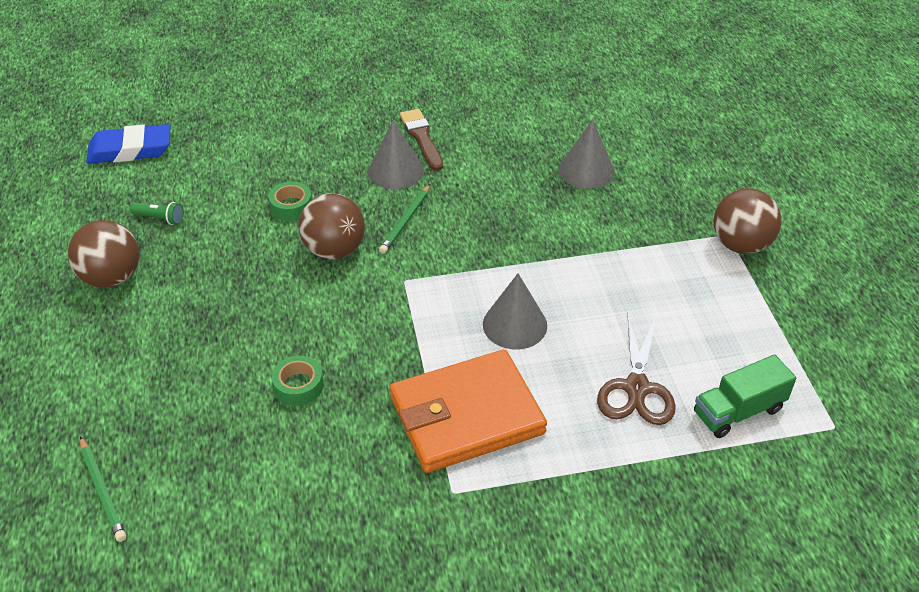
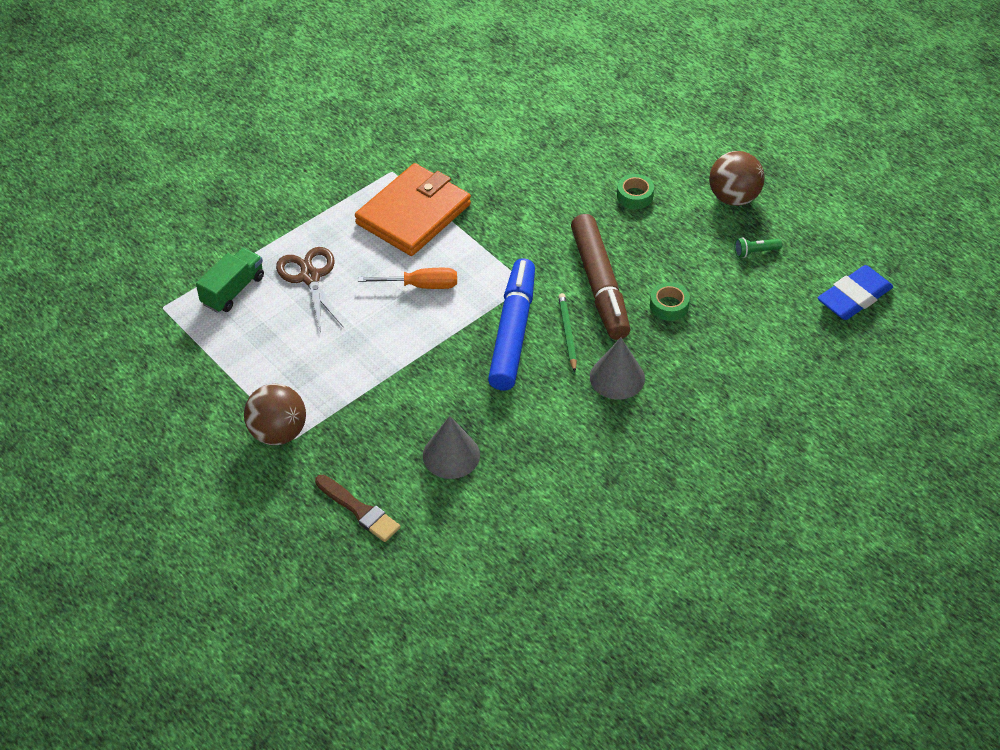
camera: 150 degrees right, 5 degrees up
green pencil [80,436,126,542] -> none
green tape [272,356,324,406] -> green tape moved to [617,174,654,209]
brown ball [299,193,365,259] -> brown marker [571,214,631,340]
brown brush [400,109,443,171] -> brown brush moved to [315,475,401,542]
grey cone [483,274,547,349] -> orange screwdriver [358,268,457,289]
none -> blue marker [488,258,535,391]

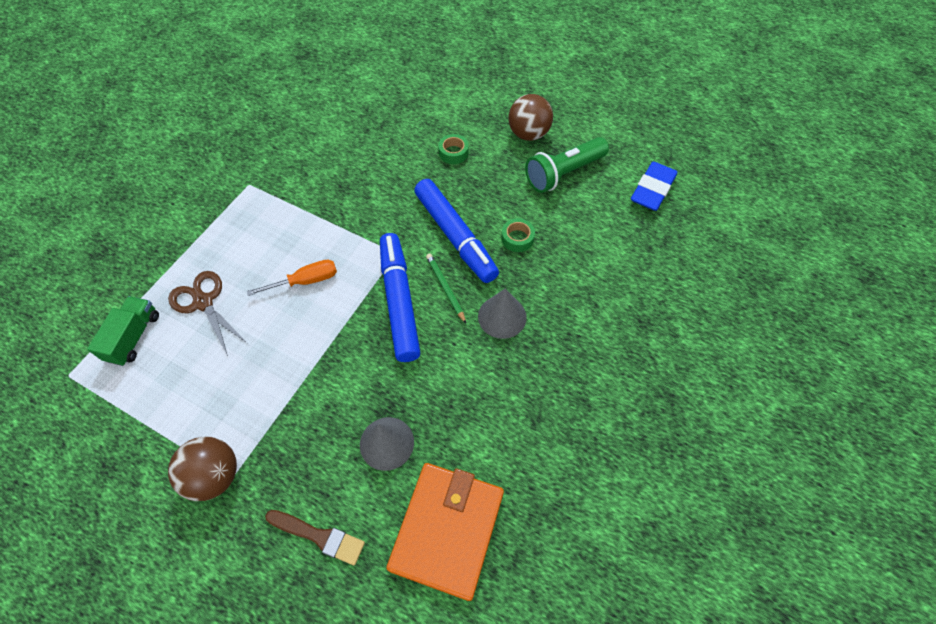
camera: 20 degrees left, 10 degrees up
orange wallet [355,163,471,256] -> orange wallet moved to [386,463,504,601]
brown marker [571,214,631,340] -> blue marker [414,179,499,283]
green flashlight [735,237,782,258] -> green flashlight [525,137,609,193], size x2.31

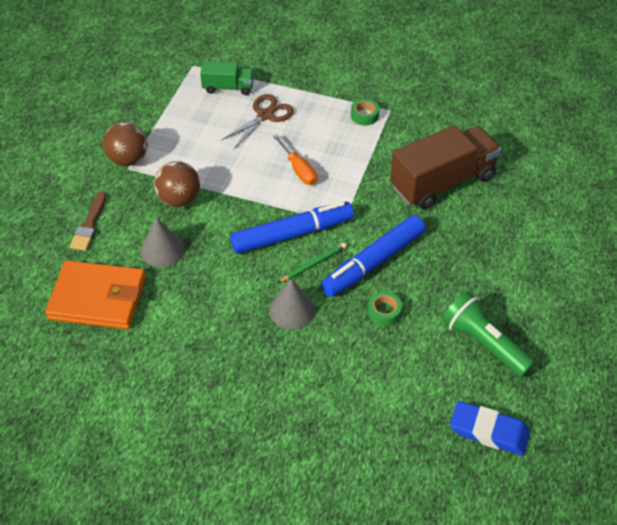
camera: 80 degrees right, 10 degrees down
green tape [438,134,469,164] -> green tape moved to [351,99,379,125]
brown ball [509,94,553,141] -> brown ball moved to [154,161,200,207]
none -> brown truck [390,125,501,209]

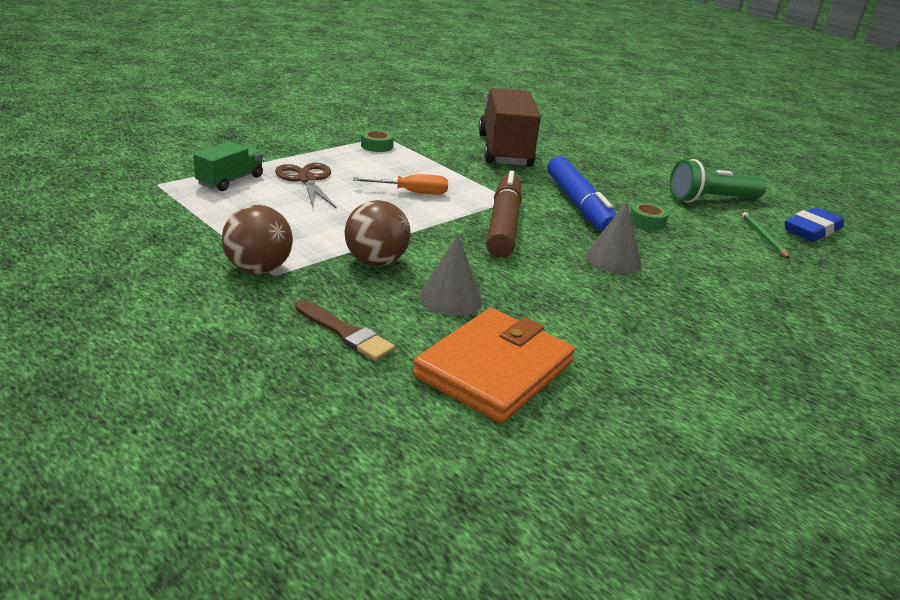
camera: 65 degrees left, 20 degrees down
blue marker [230,201,354,254] -> brown marker [486,170,522,258]
green pencil [278,243,346,283] -> green pencil moved to [742,212,790,259]

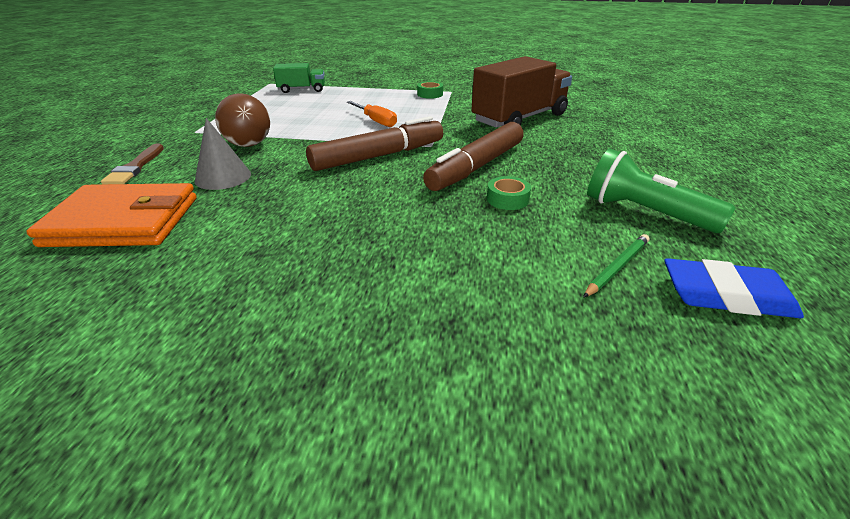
camera: 55 degrees right, 5 degrees up
brown ball [222,205,293,274] -> none
brown scissors [275,163,337,209] -> none
blue marker [547,156,616,232] -> brown marker [423,122,524,191]
grey cone [585,202,641,274] -> none

